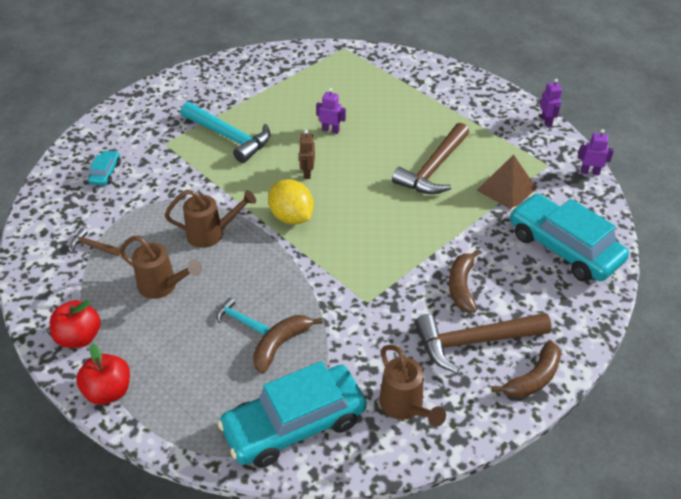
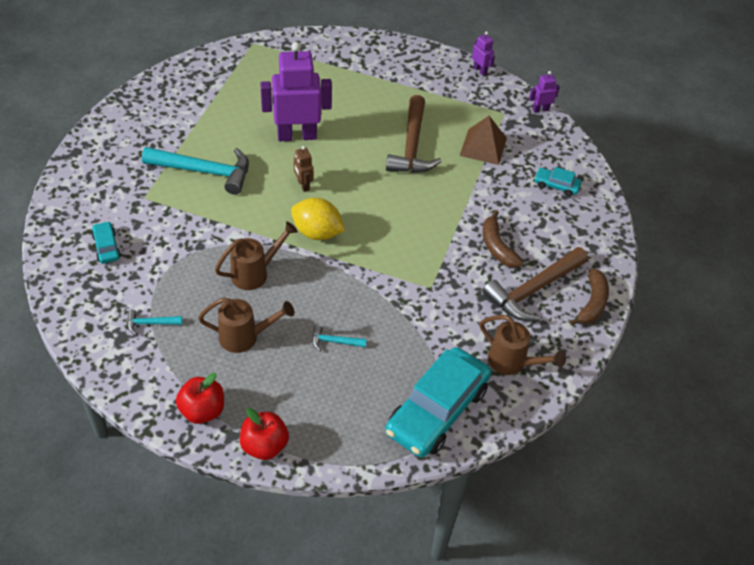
camera: 30 degrees left, 5 degrees up
brown hammer [70,228,120,256] -> turquoise hammer [127,310,182,335]
brown banana [253,315,323,374] -> none
purple robot [316,88,346,134] -> purple robot [260,42,332,141], size x2.25
turquoise car [510,194,629,281] -> turquoise car [534,167,582,196], size x0.44

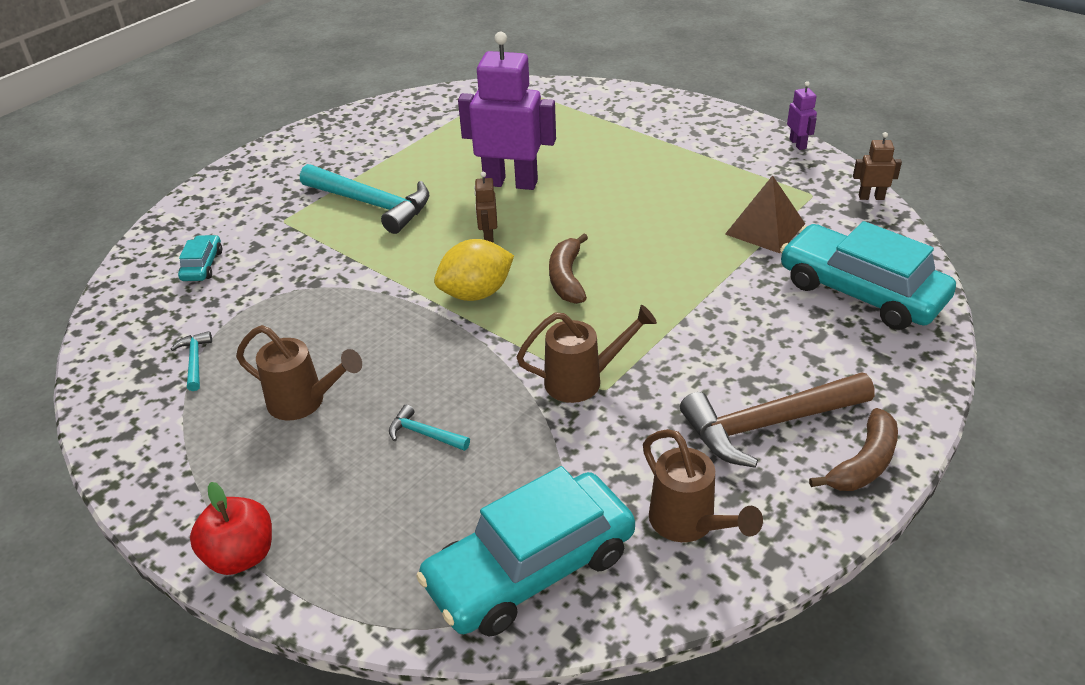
camera: 25 degrees right, 10 degrees down
turquoise hammer [127,310,182,335] -> turquoise hammer turned 60 degrees clockwise [171,331,212,391]
red apple [176,373,224,424] -> none
brown watering can [215,221,298,290] -> brown watering can moved to [517,305,657,403]
yellow lemon [291,198,345,240] -> yellow lemon turned 75 degrees counterclockwise [434,239,514,301]
brown hammer [386,95,442,173] -> none
brown banana [483,210,524,268] -> brown banana moved to [549,234,588,304]
purple robot [529,71,560,113] -> brown robot [853,132,902,200]
turquoise car [534,167,582,196] -> turquoise car [780,221,956,330], size x2.27

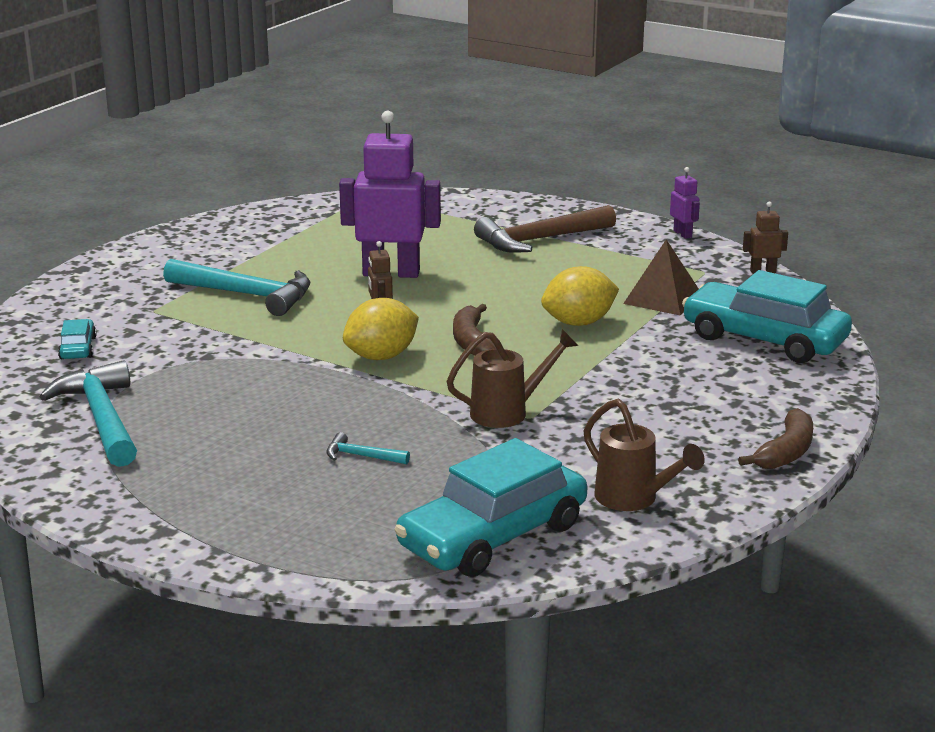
camera: 10 degrees left, 15 degrees down
turquoise hammer [171,331,212,391] -> turquoise hammer [40,360,137,467], size x2.22
red apple [190,482,272,575] -> none
brown watering can [236,325,362,420] -> none
brown hammer [680,372,875,468] -> brown hammer moved to [474,205,616,253]
none -> yellow lemon [541,266,619,326]

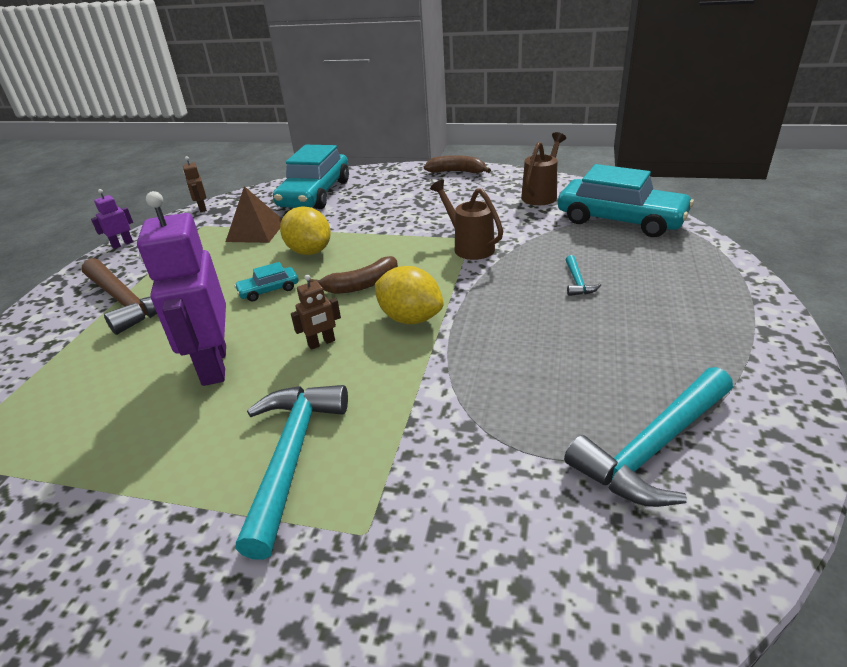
camera: 105 degrees left, 10 degrees up
turquoise car [58,319,96,359] -> turquoise car moved to [234,262,298,302]

